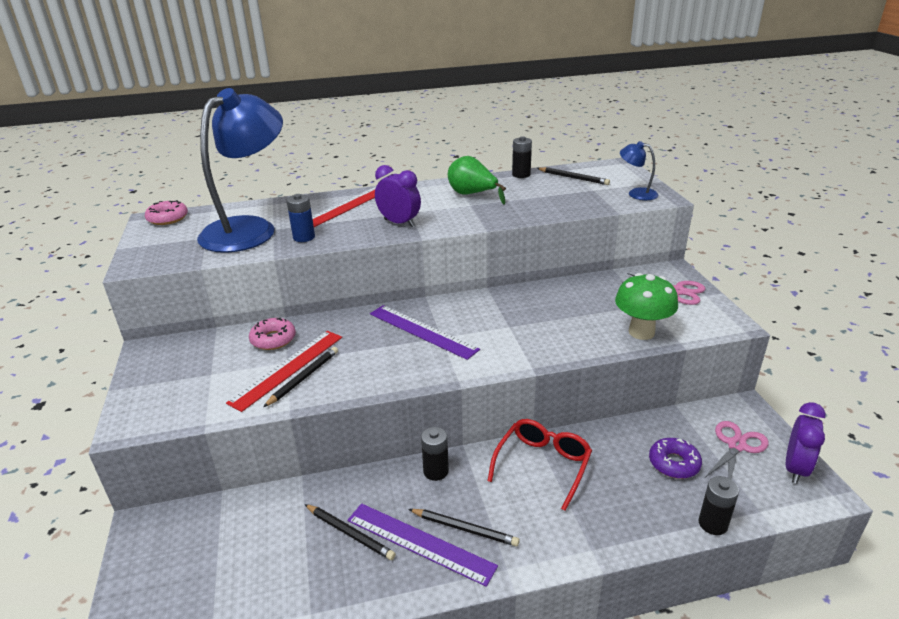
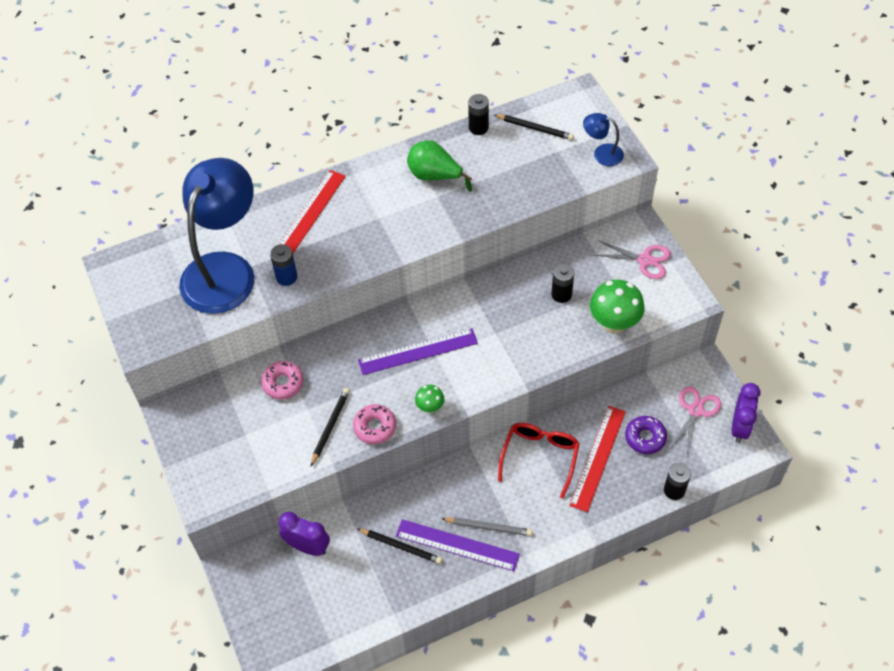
camera: 10 degrees left, 25 degrees up
pink donut [145,200,188,225] -> pink donut moved to [353,404,396,444]
red ruler [226,331,342,412] -> red ruler moved to [570,406,626,512]
purple ruler [370,305,480,360] -> purple ruler turned 45 degrees counterclockwise [358,328,478,375]
purple clock [375,165,421,227] -> purple clock moved to [279,512,330,556]
black pencil [408,509,520,546] -> grey pencil [442,517,532,536]
black battery [421,427,449,481] -> black battery moved to [551,264,574,303]
none -> green mushroom [415,385,444,413]

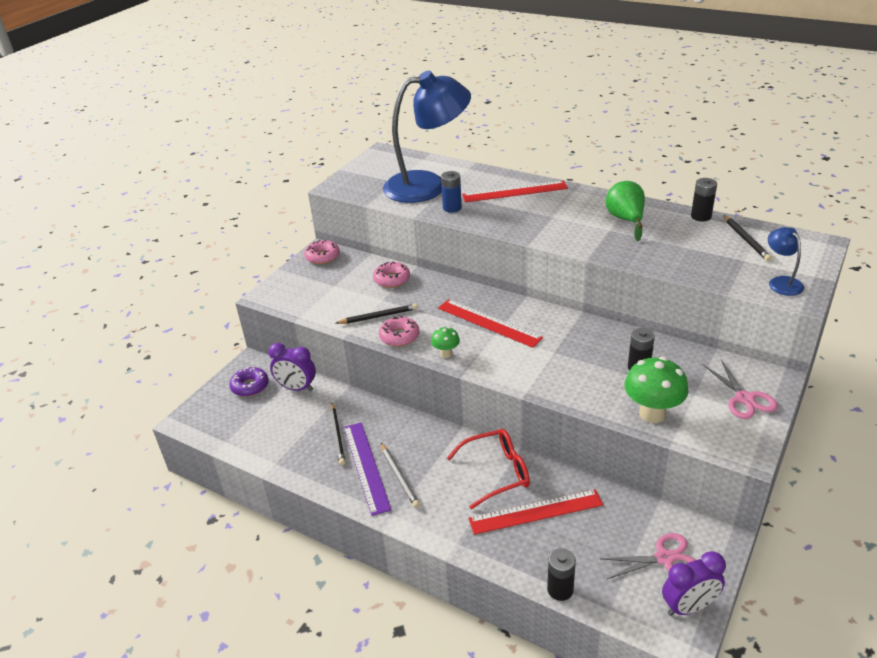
camera: 55 degrees right, 20 degrees down
purple clock [279,512,330,556] -> purple clock turned 120 degrees clockwise [269,343,316,391]
purple ruler [358,328,478,375] -> red ruler [438,299,543,348]
purple donut [625,416,667,454] -> purple donut moved to [229,367,269,397]
none -> pink donut [304,240,340,264]

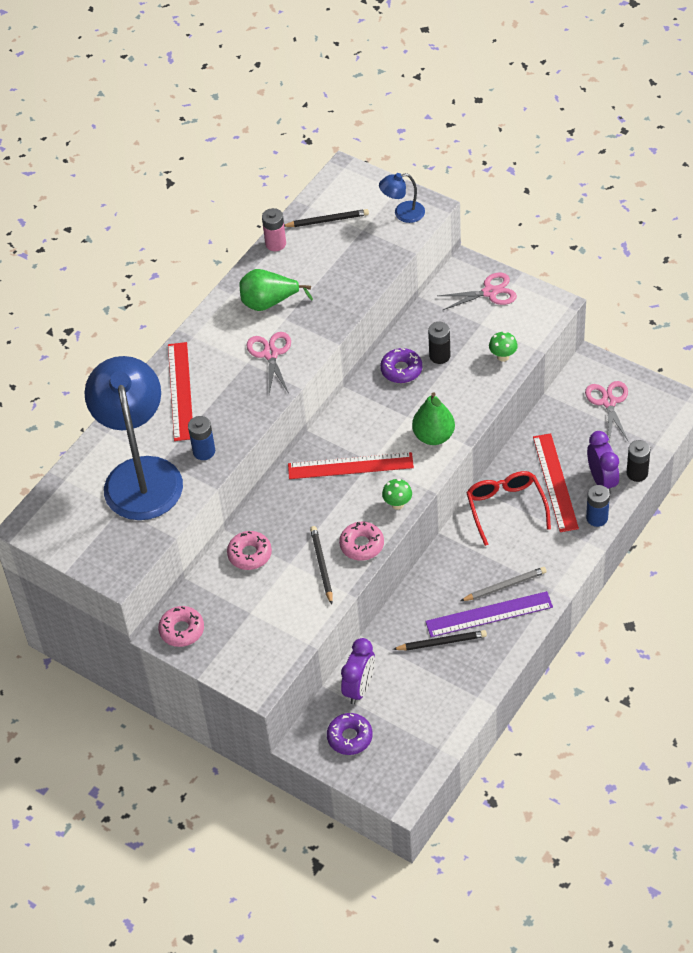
camera: 85 degrees left, 15 degrees up
red ruler [438,299,543,348] -> red ruler turned 45 degrees clockwise [288,452,414,479]
green mushroom [625,357,688,423] -> green mushroom [489,331,518,362], size x0.53
purple clock [662,551,726,616] -> purple clock moved to [587,431,619,494]
black battery [691,178,717,221] -> pink battery [262,208,286,251]
none -> pink scissors [246,332,291,394]
none -> purple donut [380,348,422,383]
none -> green pear [412,392,455,445]
none -> blue battery [586,485,610,527]

